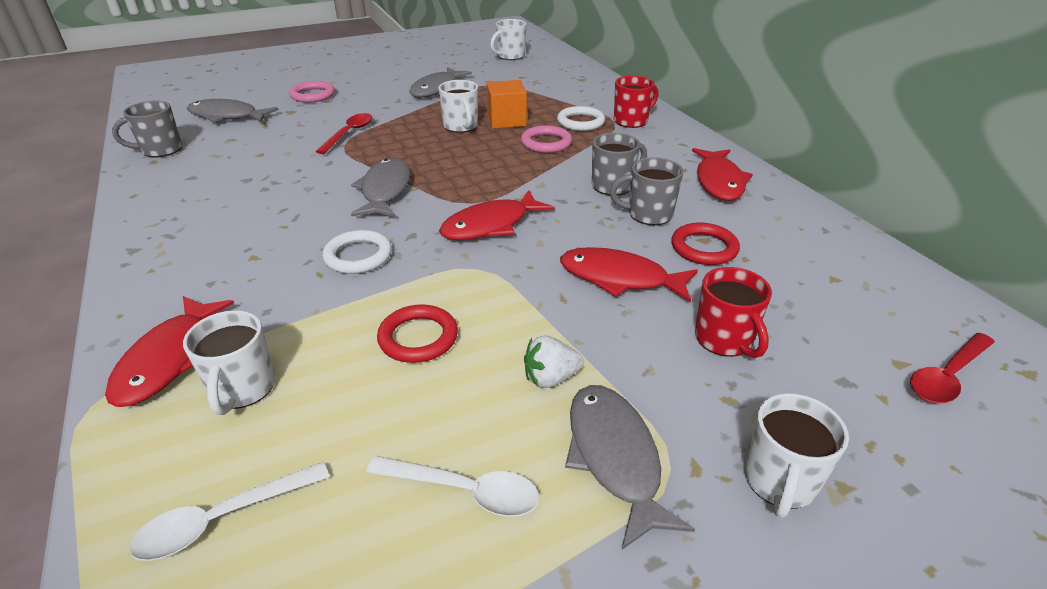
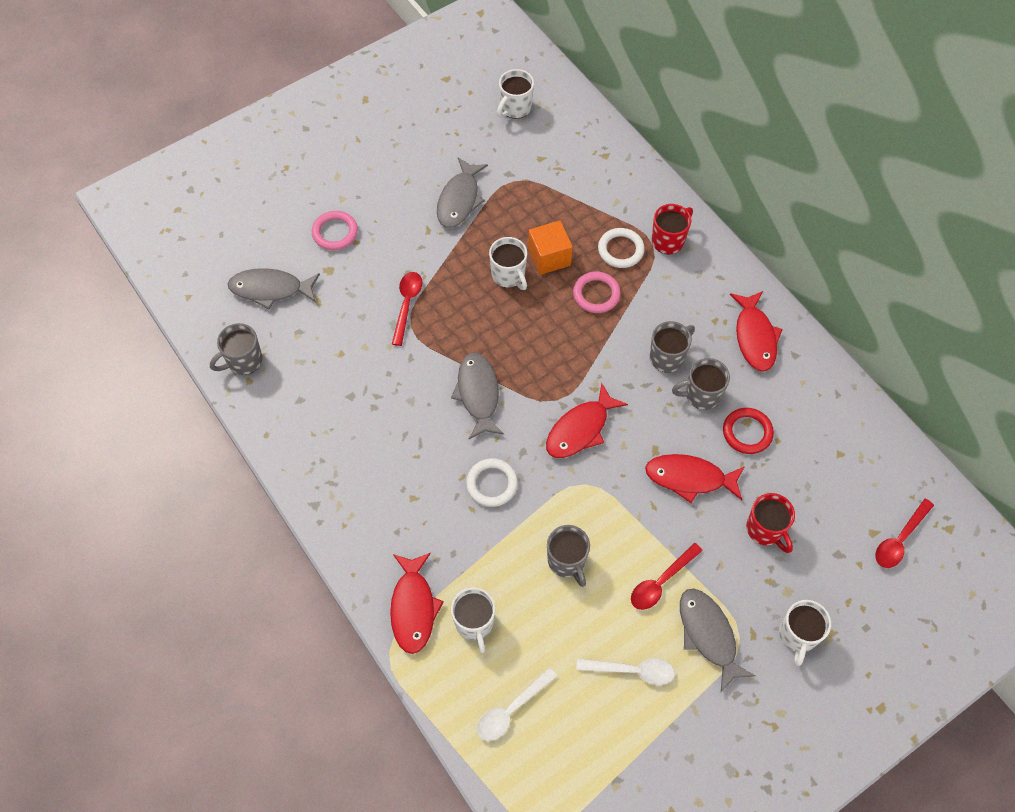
camera: 10 degrees left, 25 degrees up
red ring [377,304,458,363] -> grey mug [547,525,590,587]
white strawberry [524,336,584,388] -> red spoon [631,543,703,610]

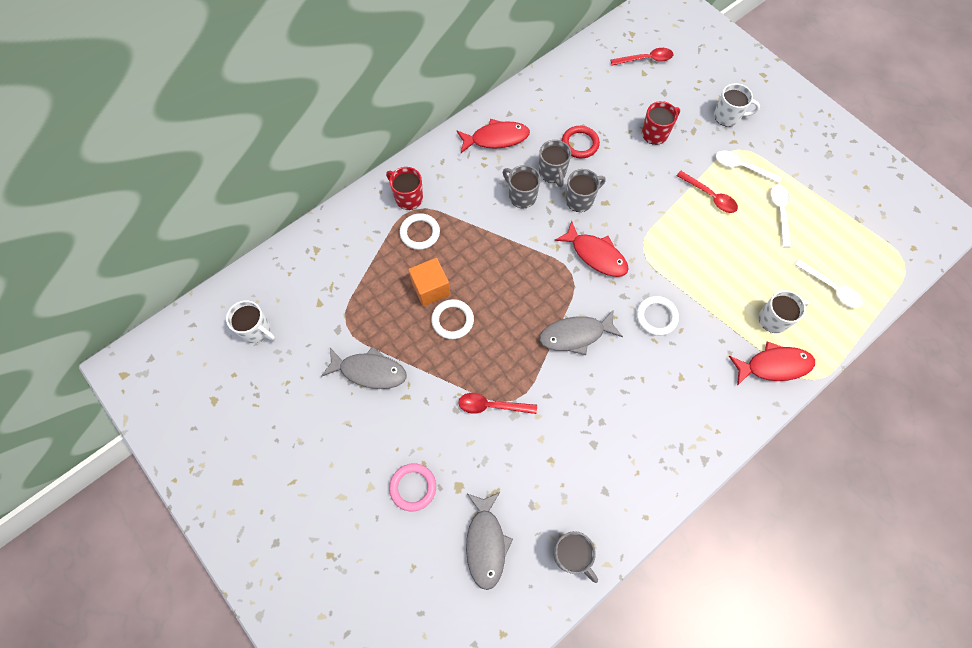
camera: 95 degrees left, 5 degrees up
white mug [489,237,527,290] -> white ring [431,299,474,339]
grey mug [547,525,590,587] -> grey mug moved to [566,169,606,212]
pink ring [573,272,621,313] -> none
red fish [645,454,745,503] -> none
grey fish [680,589,755,692] -> white spoon [716,150,782,183]
red spoon [875,499,934,568] -> red spoon turned 45 degrees counterclockwise [611,48,673,65]

